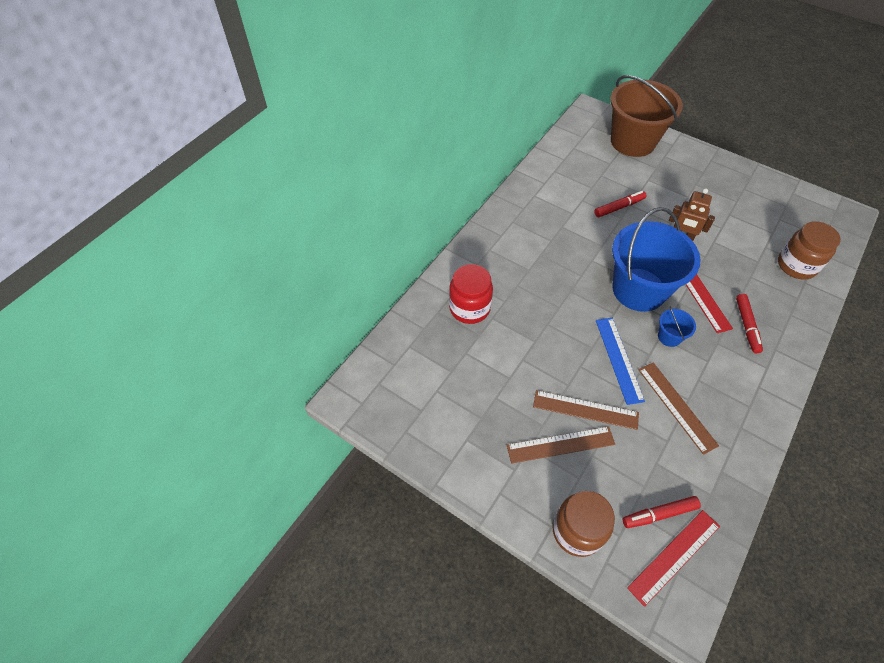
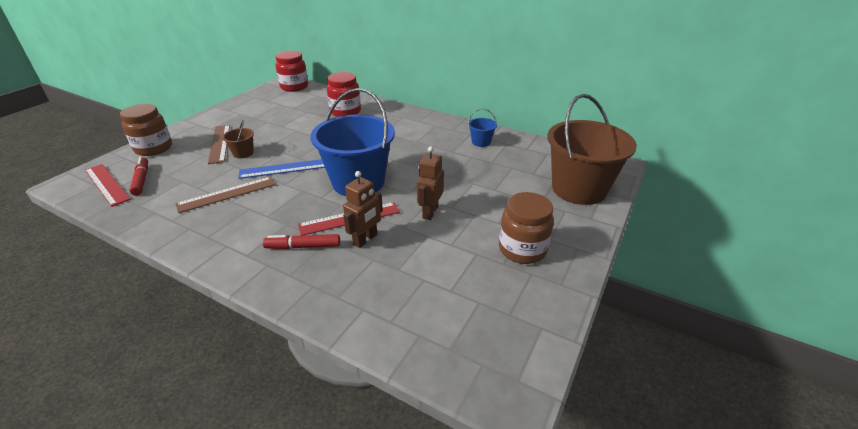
camera: 85 degrees right, 20 degrees down
brown ruler [533,390,639,430] -> brown bucket [222,120,254,158]
red marker [594,191,647,217] -> none
blue bucket [658,306,696,347] -> blue bucket moved to [468,109,497,147]
brown jar [778,221,841,280] -> brown jar moved to [499,192,554,264]
none -> red jar [275,51,308,92]
none -> brown robot [343,171,383,248]

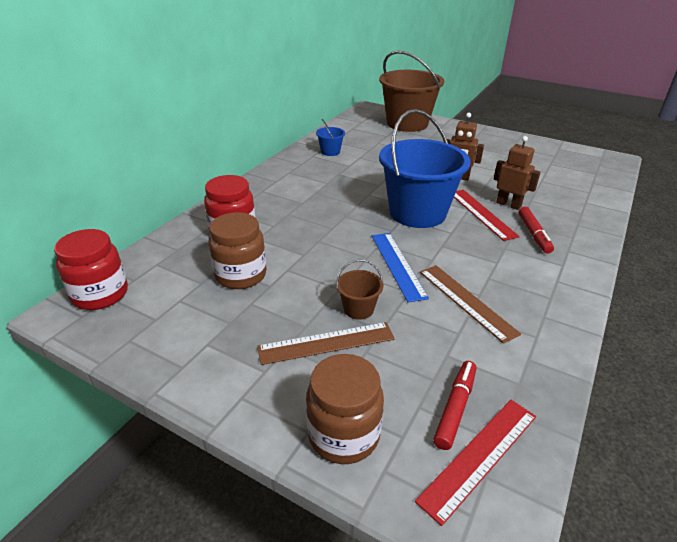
camera: 90 degrees left, 0 degrees up
red marker [129,157,148,196] -> red marker turned 135 degrees clockwise [433,361,476,450]
brown jar [499,192,554,264] -> brown jar moved to [209,212,266,289]

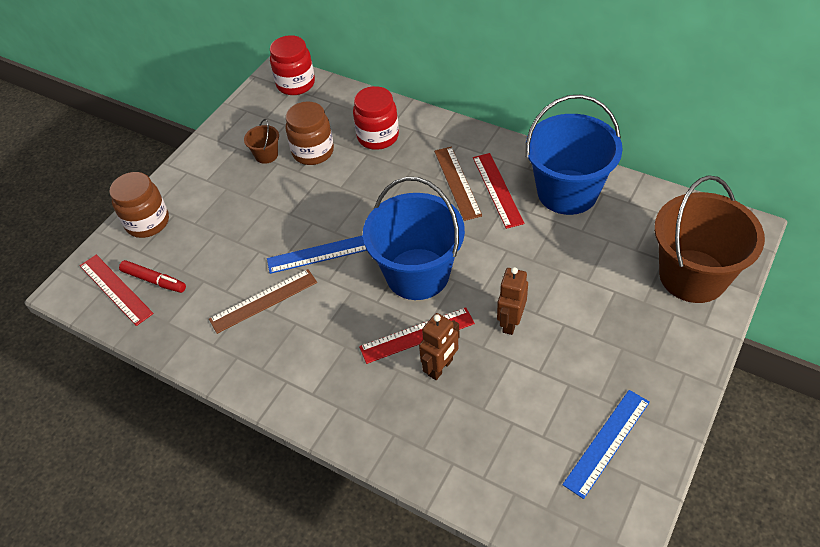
camera: 95 degrees right, 15 degrees up
brown ruler [257,322,395,365] -> brown ruler moved to [434,147,482,221]
blue bucket [316,119,345,156] -> blue bucket [526,95,623,215], size x2.41
brown bucket [336,260,383,320] -> brown bucket moved to [244,119,279,164]
red marker [518,207,554,254] -> none
none -> red ruler [473,153,525,229]
none -> blue ruler [562,390,650,499]

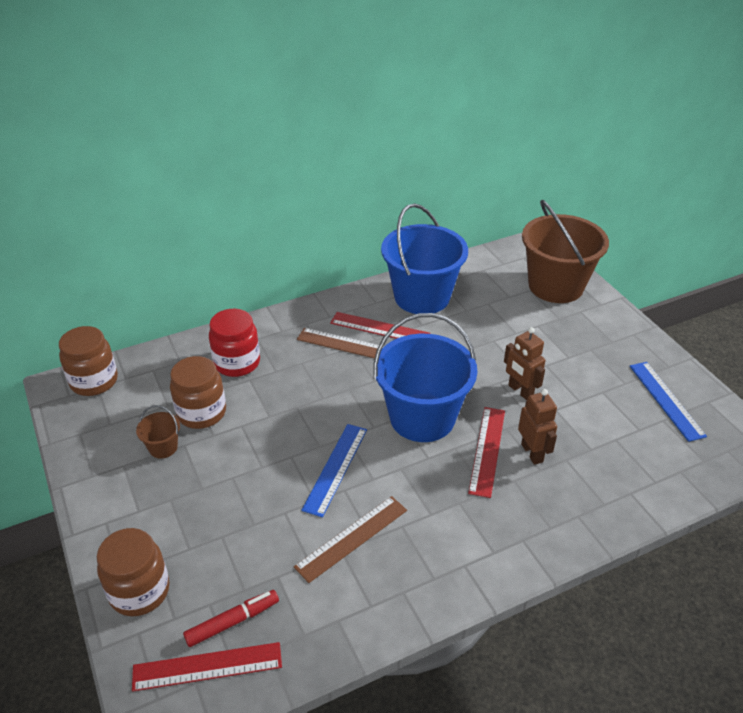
camera: 60 degrees left, 10 degrees down
brown ruler [209,269,317,334] -> brown ruler turned 45 degrees clockwise [294,496,407,583]
red jar [270,35,315,95] -> brown jar [59,326,118,396]

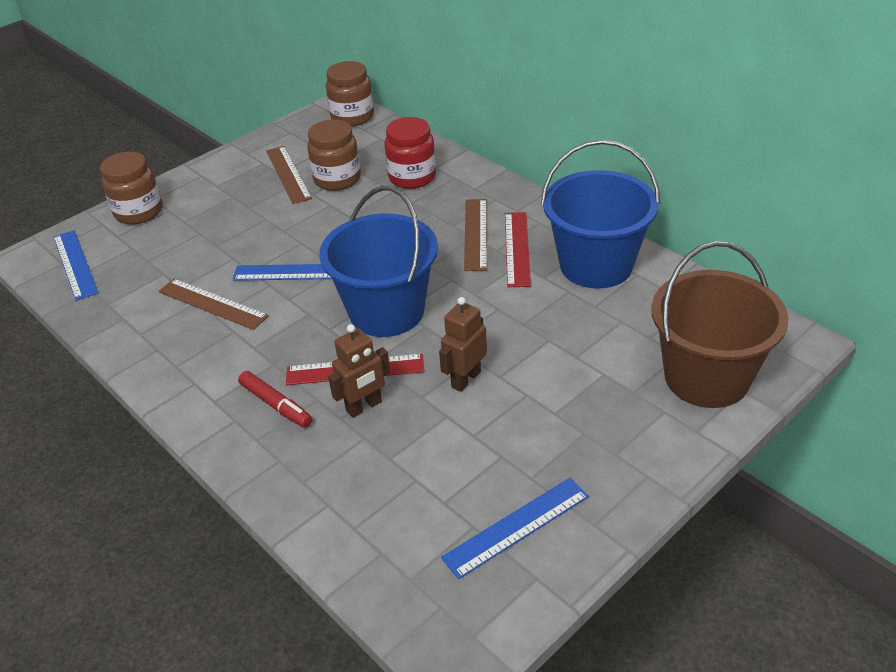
camera: 75 degrees right, 0 degrees up
red ruler [132,642,282,692] -> blue ruler [53,230,99,301]
brown bucket [136,405,180,459] -> brown ruler [266,146,312,204]
red marker [183,590,279,647] -> red marker moved to [238,371,312,428]

